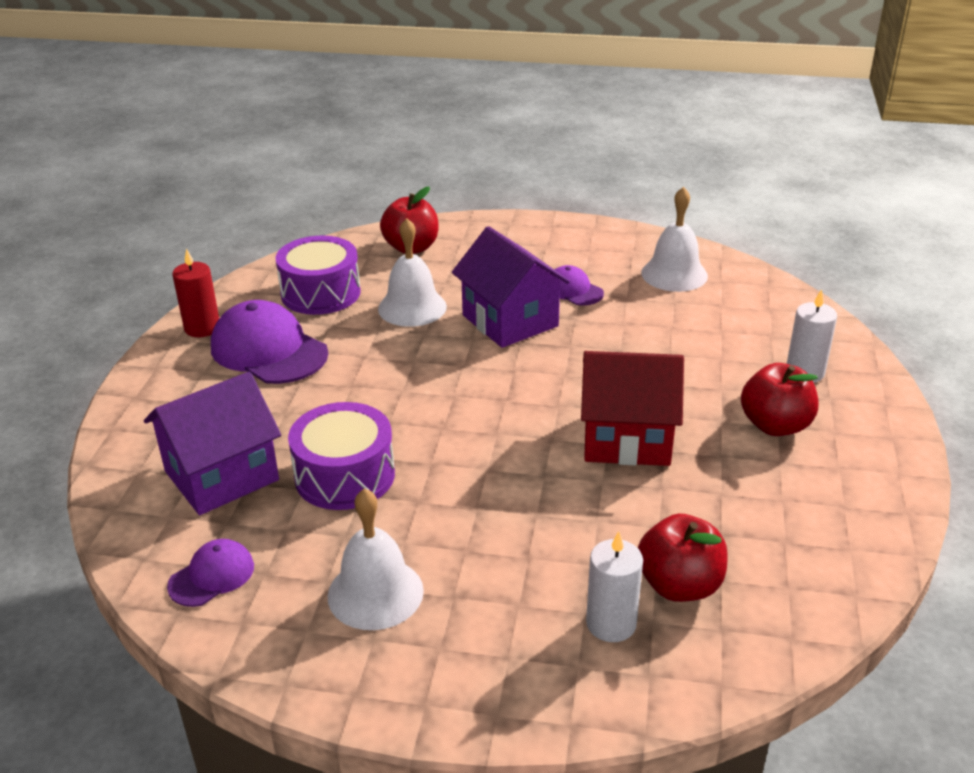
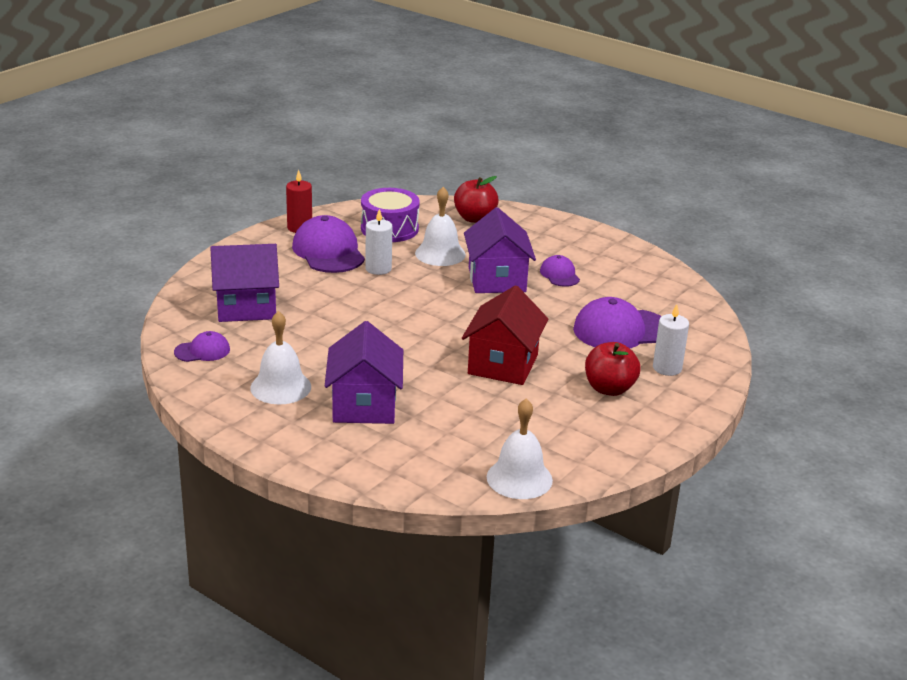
camera: 25 degrees right, 5 degrees down
purple drum [288,402,395,510] -> none
red house [581,351,684,466] -> red house turned 75 degrees clockwise [462,285,549,385]
white candle [586,531,643,642] -> white candle moved to [365,209,392,275]
red apple [638,514,728,602] -> none
white bell [641,187,708,292] -> white bell moved to [487,399,553,499]
none -> purple house [325,321,403,424]
none -> purple cap [573,297,662,348]

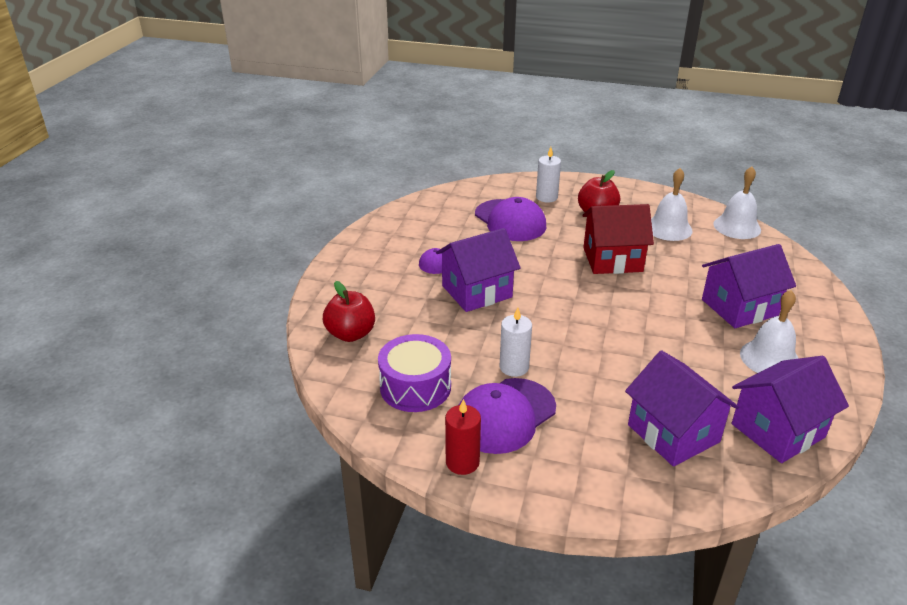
camera: 110 degrees left, 5 degrees up
purple cap [174,331,230,362] -> purple house [732,356,849,463]
white bell [415,187,466,266] -> white bell moved to [651,168,693,241]

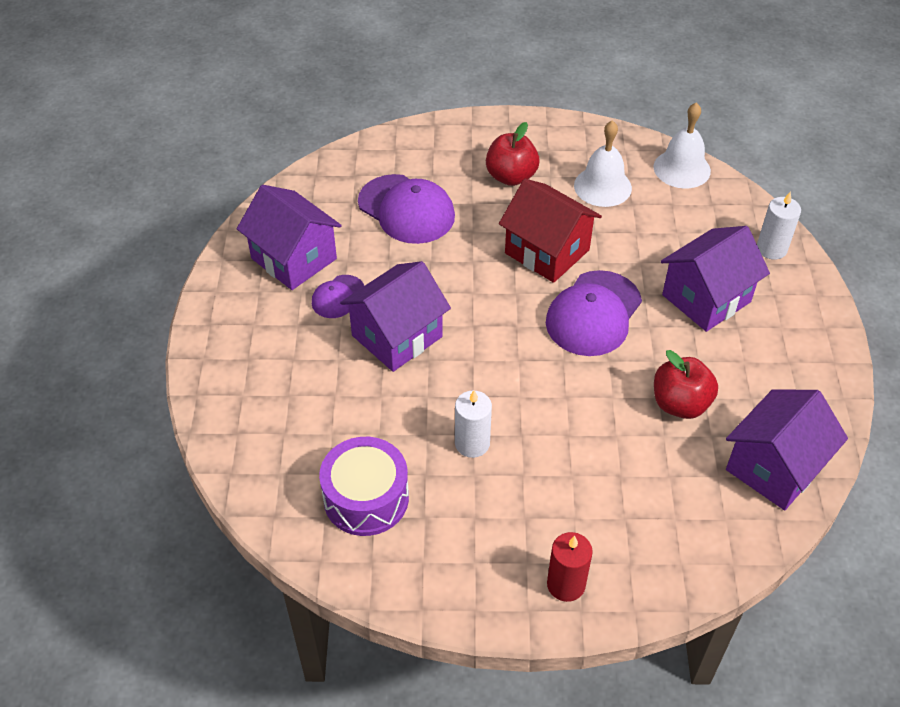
camera: 15 degrees left, 15 degrees up
red apple [323,281,375,342] -> red apple moved to [654,350,718,419]
red candle [445,399,481,475] -> red candle moved to [547,532,593,602]
purple cap [459,378,556,454] -> purple cap moved to [546,270,642,356]
white candle [536,147,561,203] -> white candle moved to [757,191,801,260]
red house [582,204,654,274] -> red house turned 60 degrees clockwise [499,179,602,283]
purple house [625,350,739,467] -> purple house moved to [237,185,342,290]
white bell [740,290,799,373] -> none

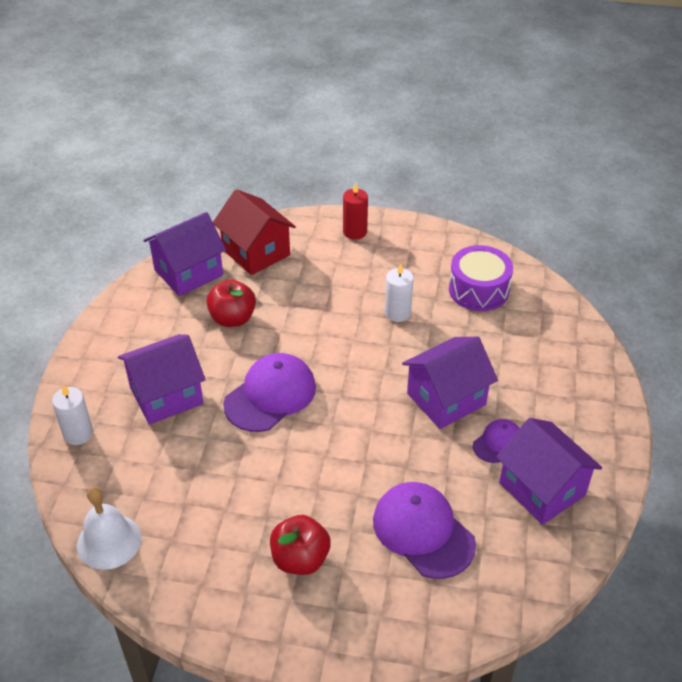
camera: 170 degrees left, 5 degrees down
red house [499,179,602,283] -> red house moved to [213,189,296,275]
white bell [574,120,632,207] -> none

